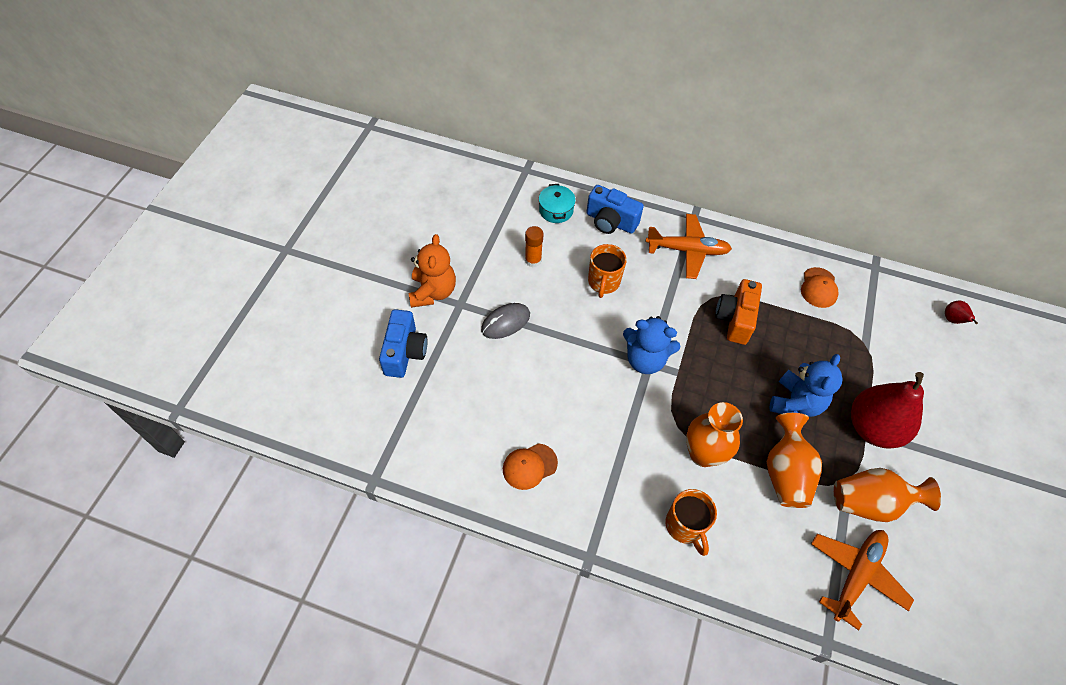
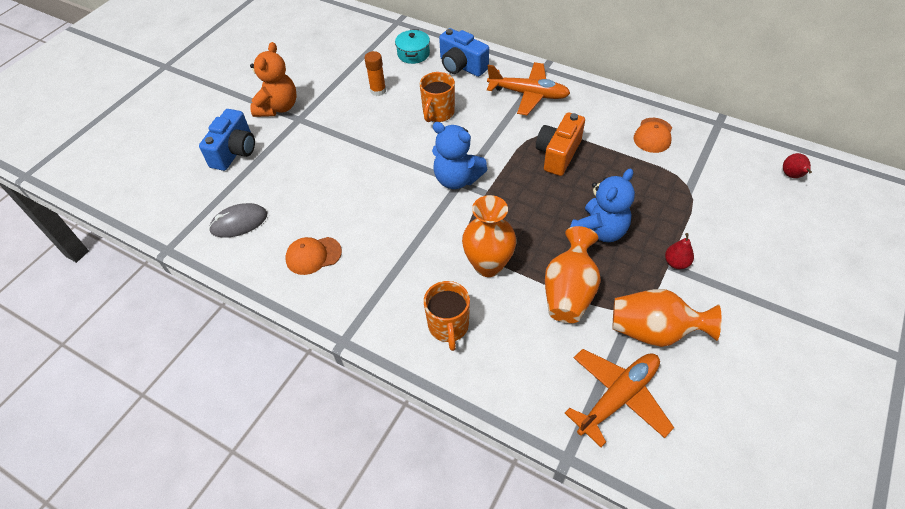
camera: 15 degrees right, 5 degrees down
grey mouse [481,303,530,339] -> grey mouse moved to [209,203,267,238]
red pear [851,372,924,449] -> red pear [665,233,694,269], size x0.41

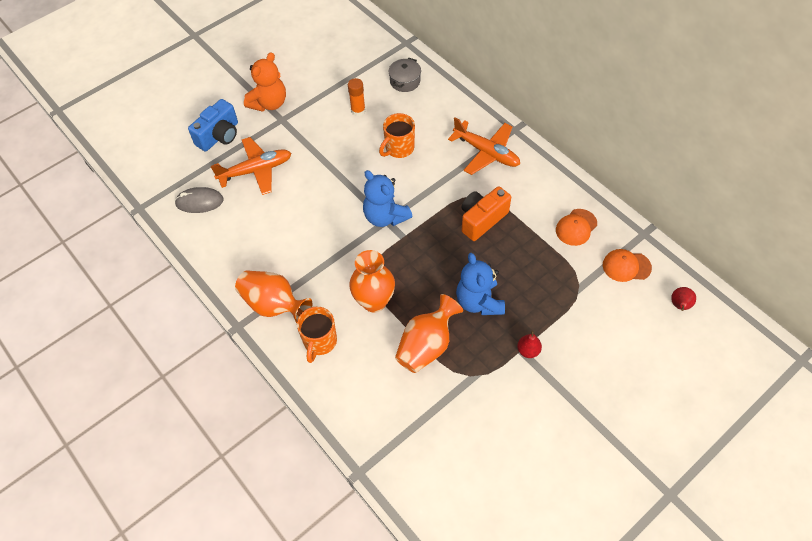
camera: 20 degrees right, 5 degrees up
orange cap [286,237,342,275] -> orange cap moved to [603,249,652,282]
turquoise pot [395,30,430,64] -> grey pot [388,58,421,92]
blue camera [439,28,489,77] -> none
orange plane [565,349,674,447] -> orange plane moved to [211,137,291,195]
blue teddy bear [570,168,635,242] -> blue teddy bear turned 105 degrees clockwise [456,253,505,315]
orange vase [613,289,721,347] -> orange vase moved to [235,270,312,323]

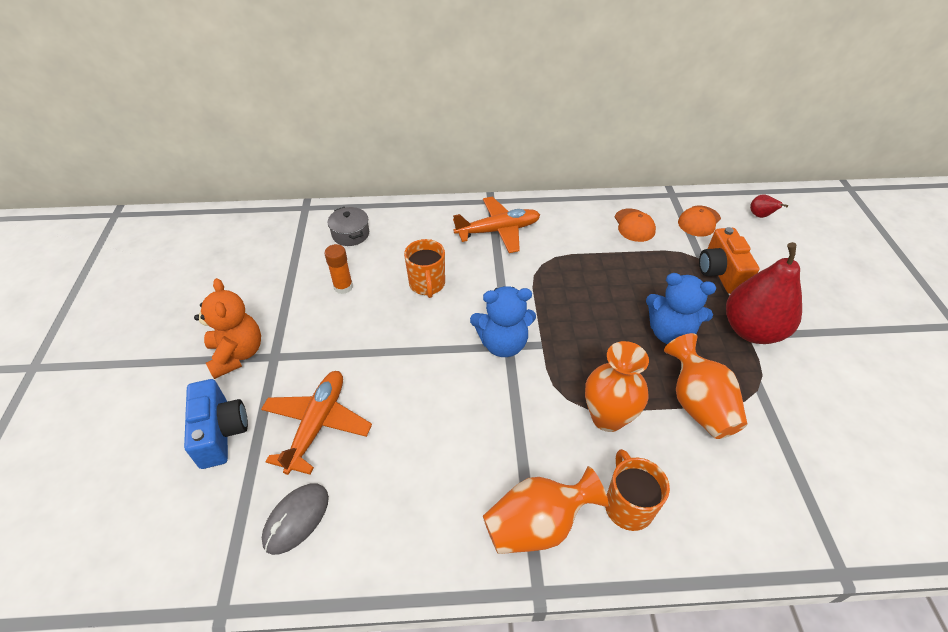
camera: 55 degrees left, 10 degrees down
orange mug [297,307,337,363] -> orange mug turned 150 degrees counterclockwise [605,449,670,531]
orange camera [462,186,511,241] -> orange camera moved to [699,227,759,294]
red pear [517,330,542,358] -> red pear [726,242,802,344], size x2.46

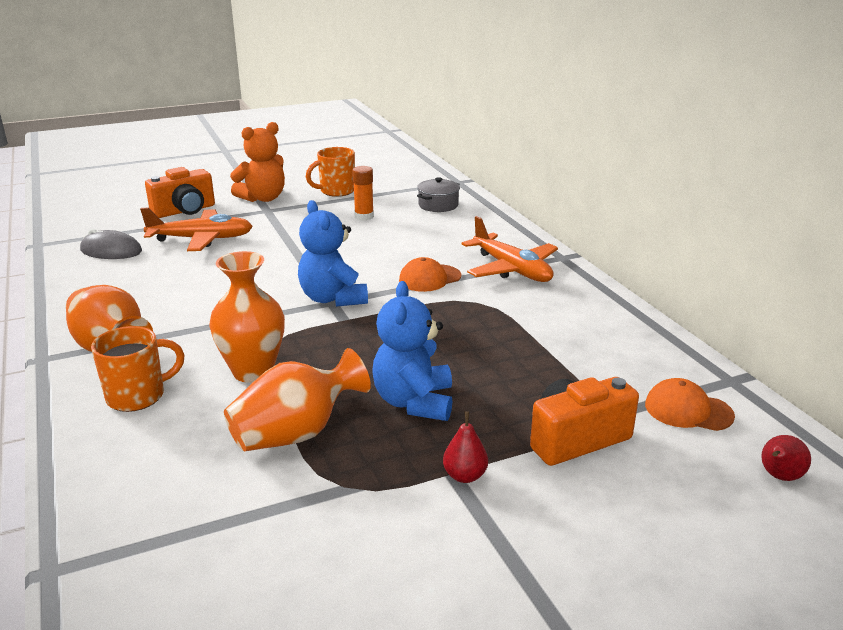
camera: 70 degrees right, 20 degrees down
blue camera [184,379,248,469] -> orange camera [145,167,215,218]
orange mug [404,239,445,298] -> orange mug moved to [306,147,355,197]
orange cap [615,208,656,242] -> orange cap moved to [399,257,461,292]
red pear [726,242,802,344] -> red pear [443,411,488,483], size x0.41

